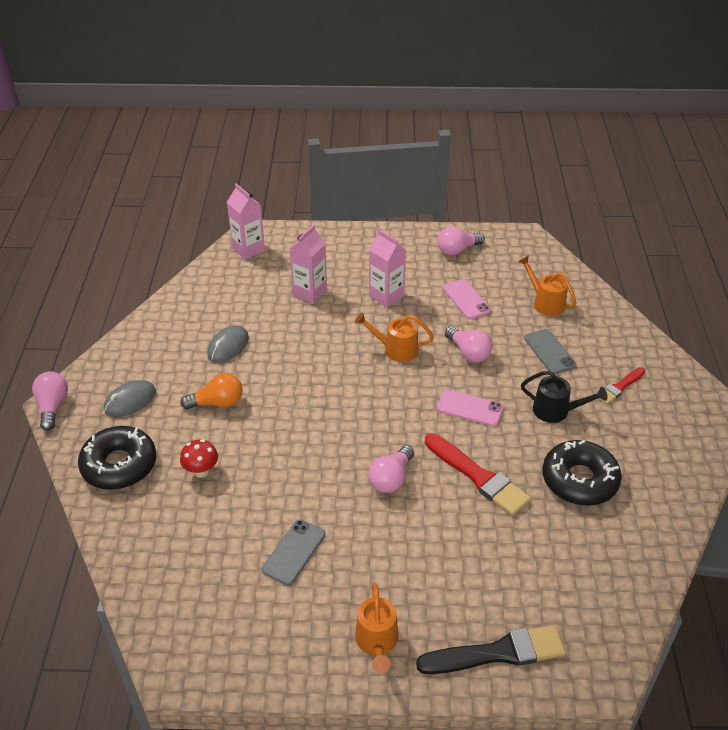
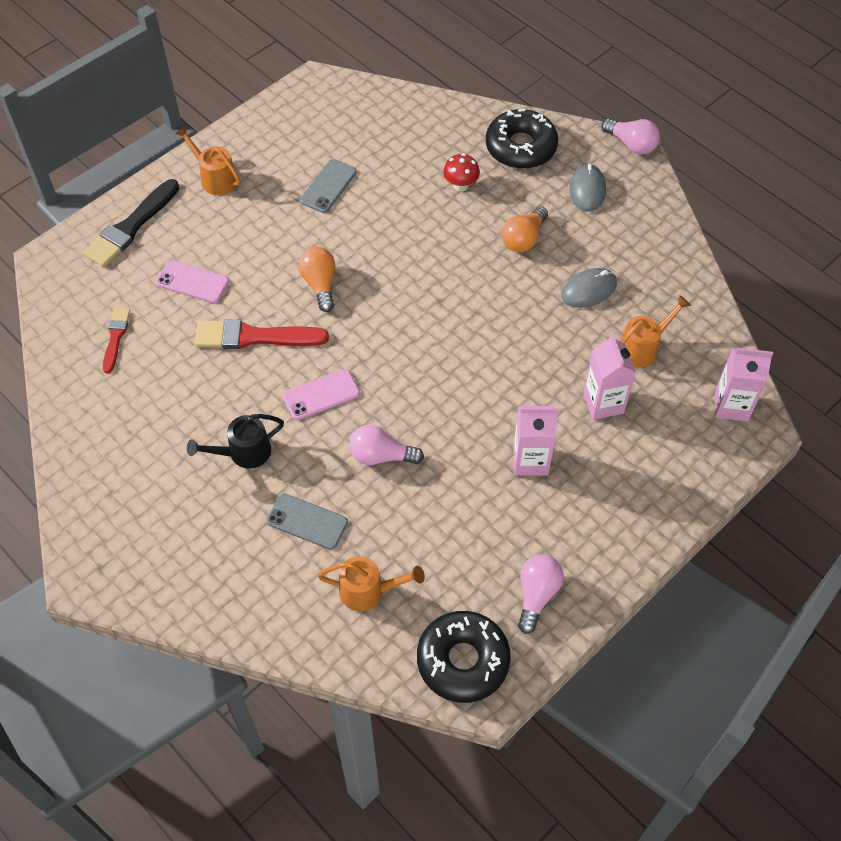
camera: 135 degrees right, 15 degrees up
grey mouse [207,325,249,363] -> grey mouse turned 75 degrees clockwise [561,268,617,308]
grey phone [262,520,326,585] -> grey phone turned 45 degrees clockwise [300,159,357,213]
orange watering can [355,313,434,362] -> orange watering can moved to [620,295,691,367]
pink light bulb [368,445,414,493] -> orange light bulb [298,247,335,312]
pink phone [443,279,491,319] -> pink phone moved to [156,260,229,303]
black donut [542,440,622,506] -> black donut moved to [417,611,511,703]
red brush [599,367,645,404] -> red brush moved to [103,308,130,373]

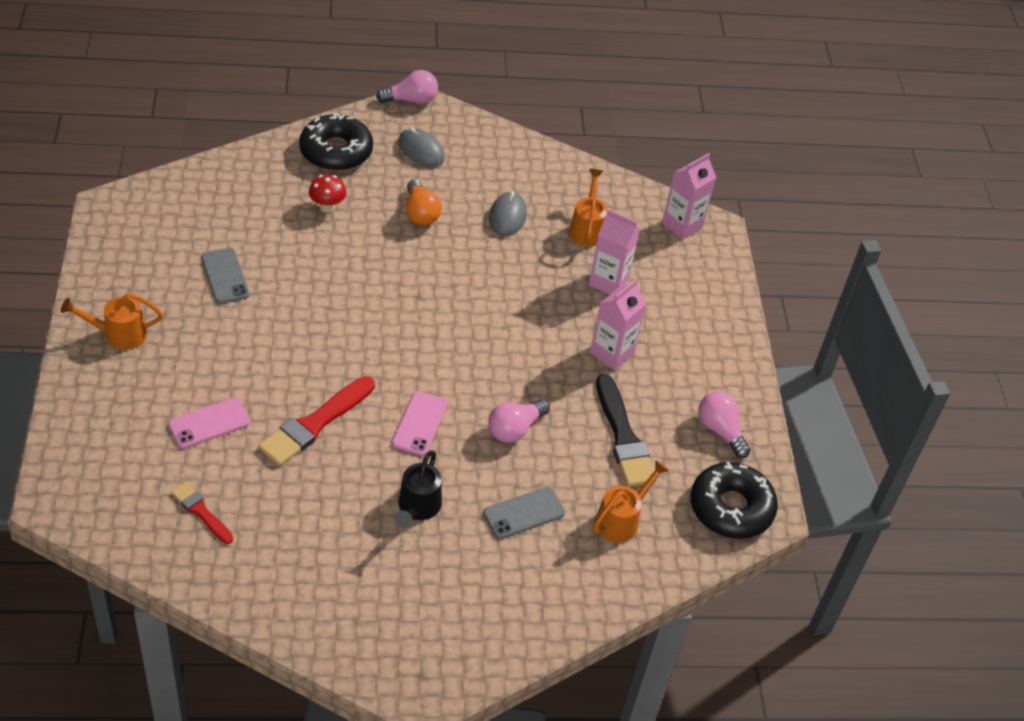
camera: 55 degrees left, 10 degrees down
black brush [83,179,179,267] -> black brush moved to [596,374,657,487]
orange light bulb [298,247,335,312] -> none

